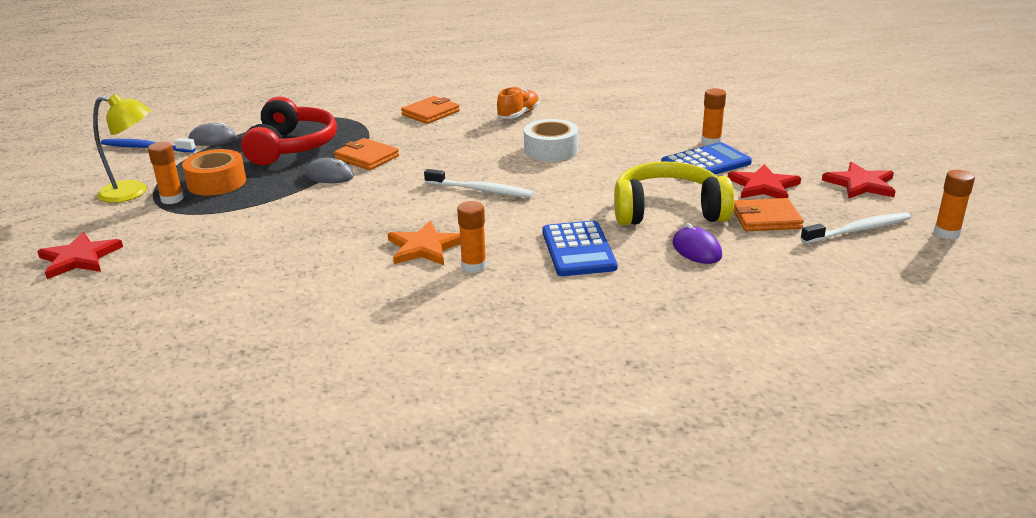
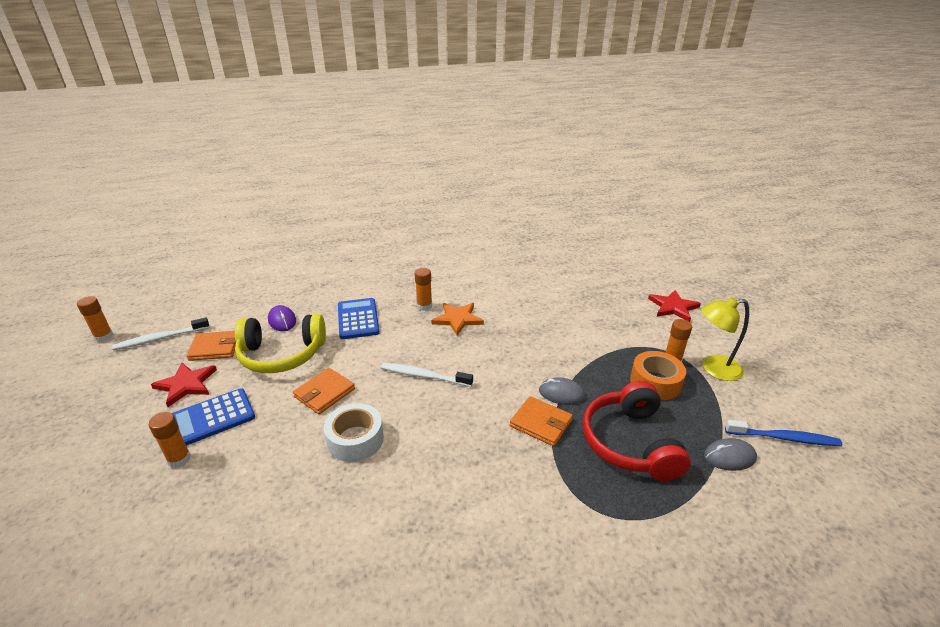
camera: 175 degrees right, 5 degrees up
orange wallet [401,96,460,124] -> orange wallet moved to [293,368,355,414]
orange shoe [497,87,540,119] -> none
red star [822,162,896,198] -> none

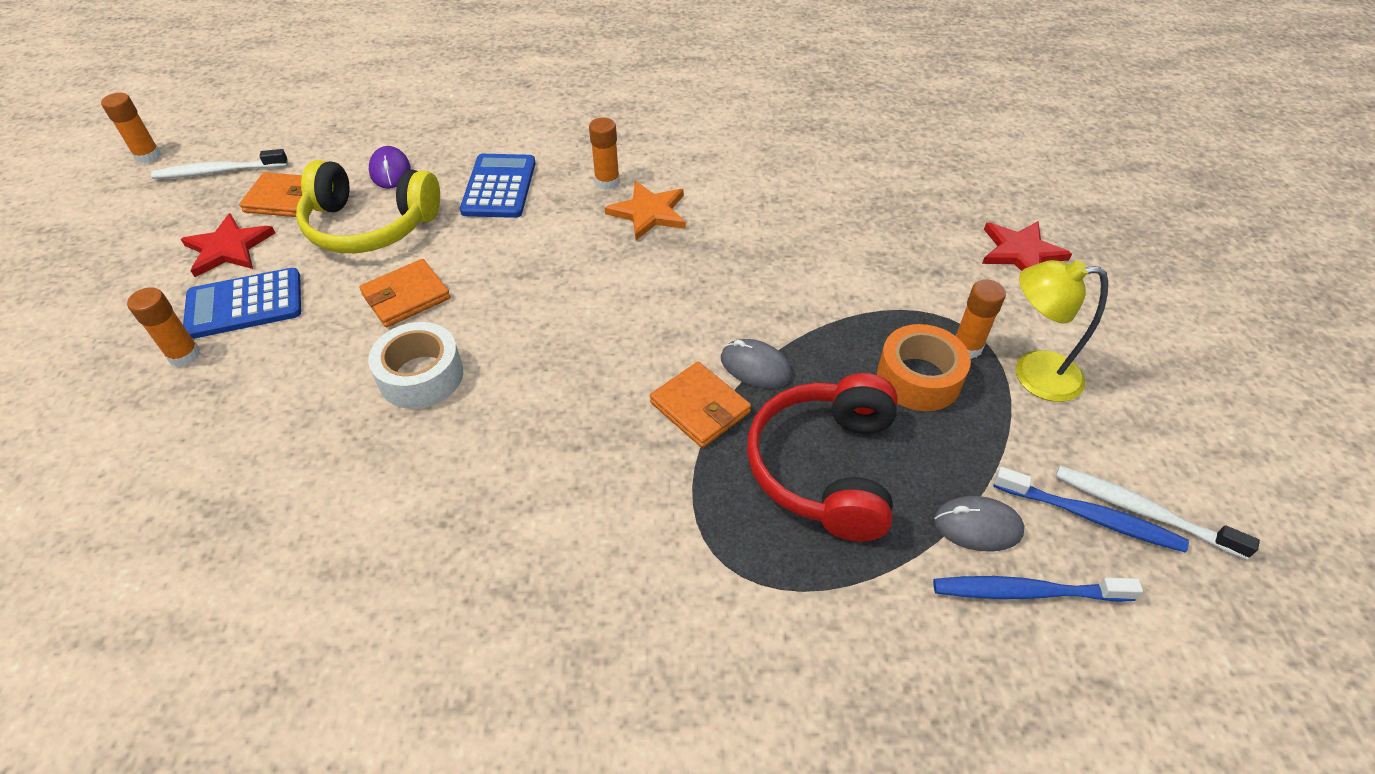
camera: 15 degrees right, 15 degrees up
white toothbrush [381,363,473,387] -> white toothbrush moved to [1055,466,1260,560]
none -> blue toothbrush [933,576,1143,602]

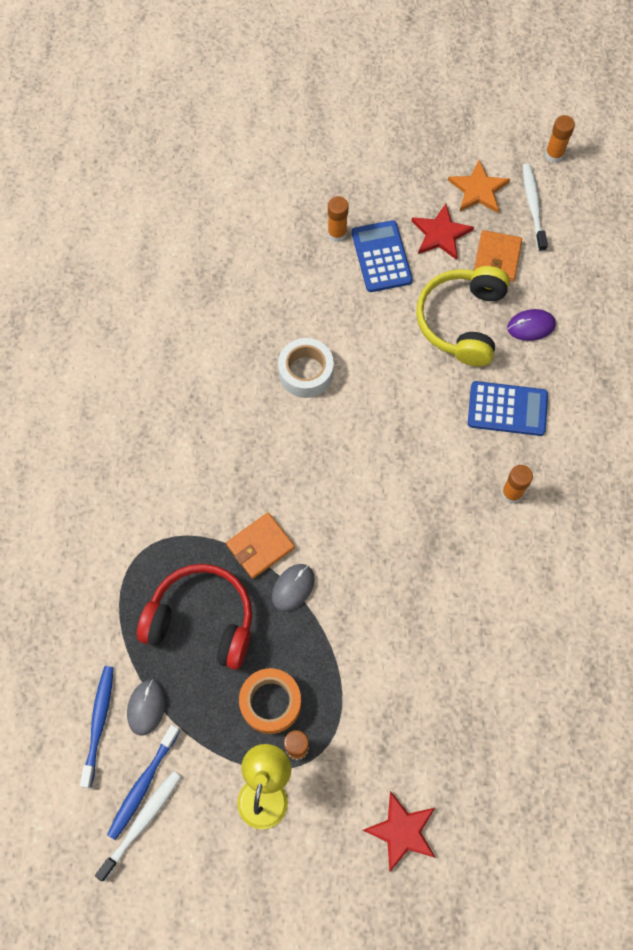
camera: 95 degrees right, 20 degrees up
orange wallet [359,259,451,327] -> none
orange star [605,181,686,240] -> orange star moved to [448,160,510,213]

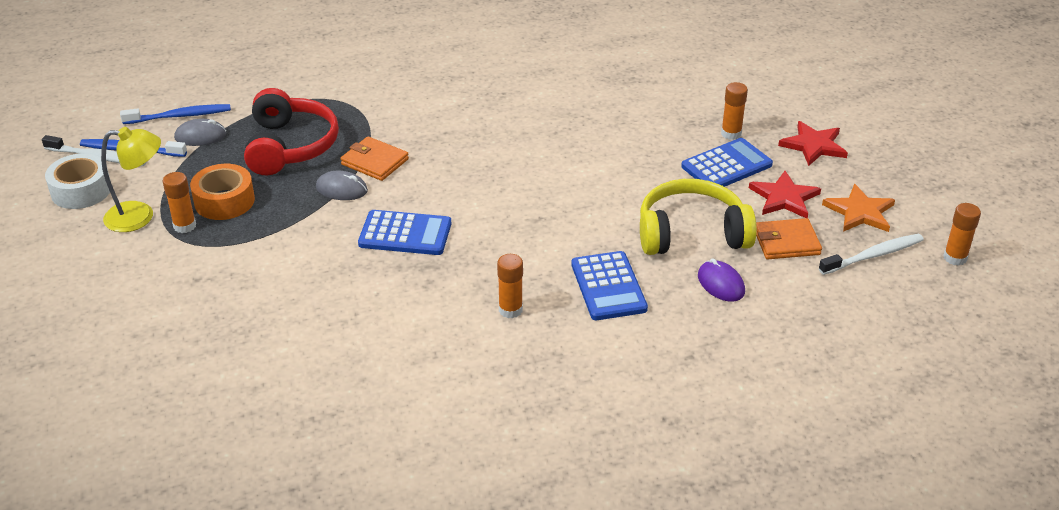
camera: 70 degrees right, 30 degrees down
white tape [278,338,334,398] -> white tape moved to [45,153,111,209]
red star [363,791,436,871] -> red star moved to [778,121,848,166]
none -> blue calculator [358,210,451,255]

